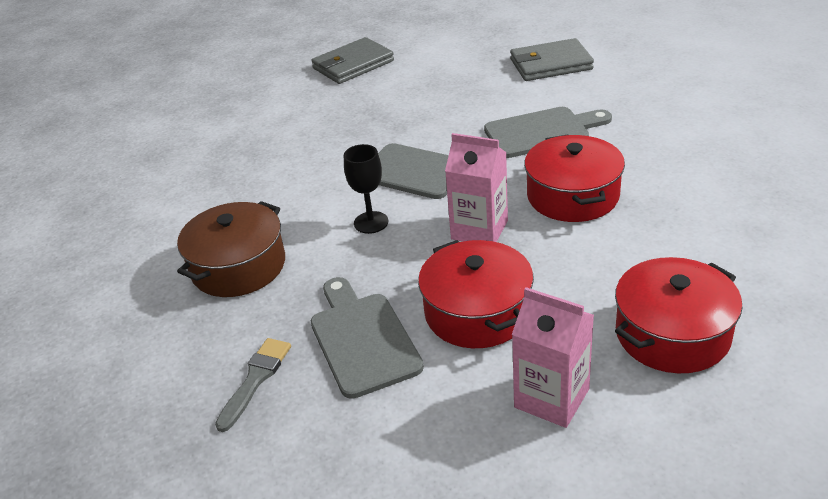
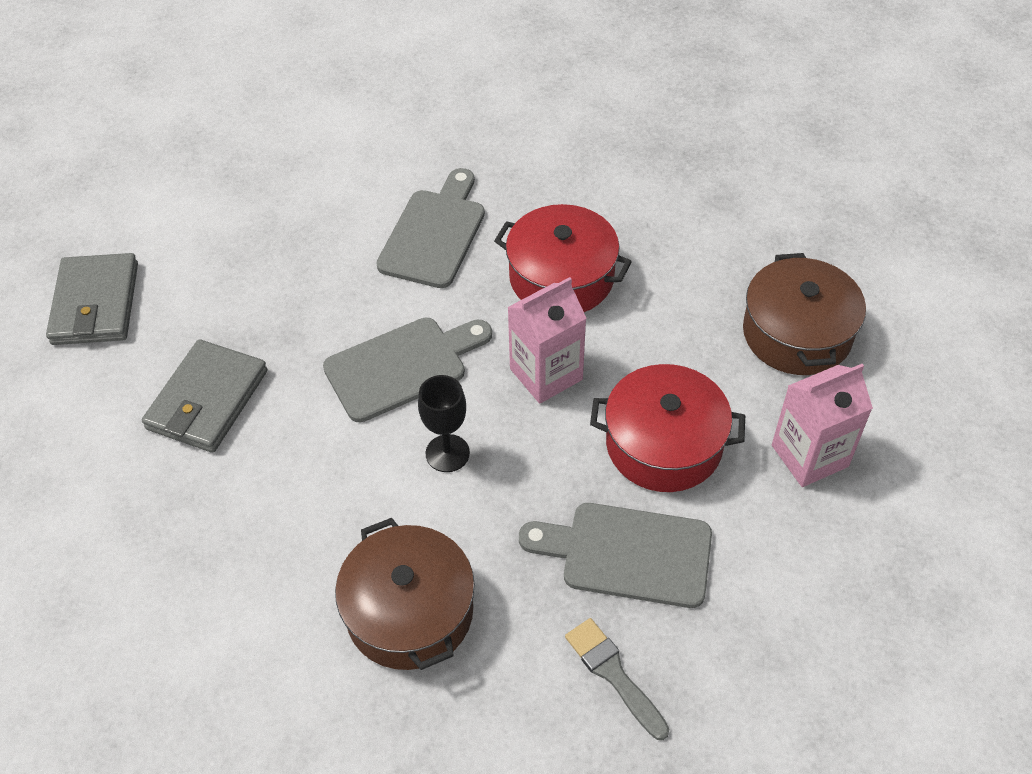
camera: 60 degrees left, 15 degrees up
grey wallet [510,38,594,81] -> grey wallet moved to [142,339,268,453]
red pot [615,257,742,373] -> brown pot [743,253,866,375]

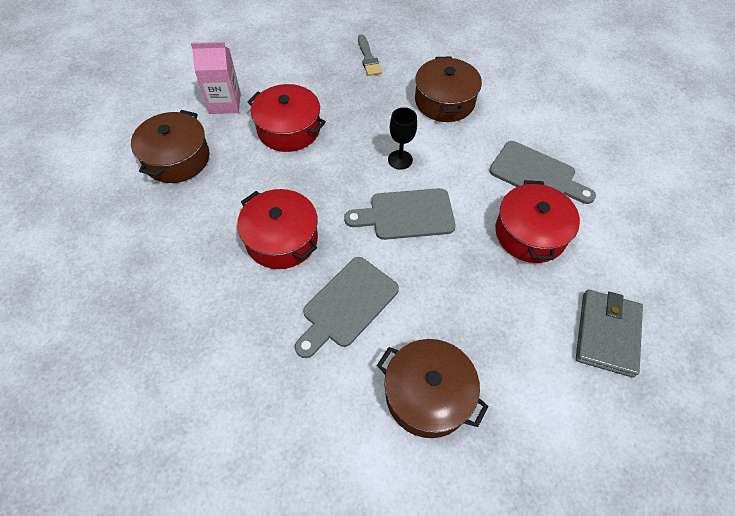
camera: 160 degrees left, 5 degrees up
grey wallet [142,339,268,453] -> red pot [495,180,580,263]
pink carton [507,277,587,404] -> none
grey cutting board [519,503,712,608] -> grey cutting board moved to [489,141,596,204]
none -> brown pot [377,339,489,438]

